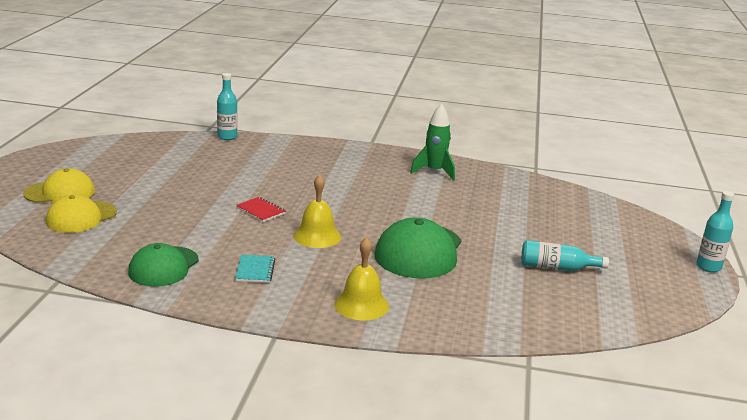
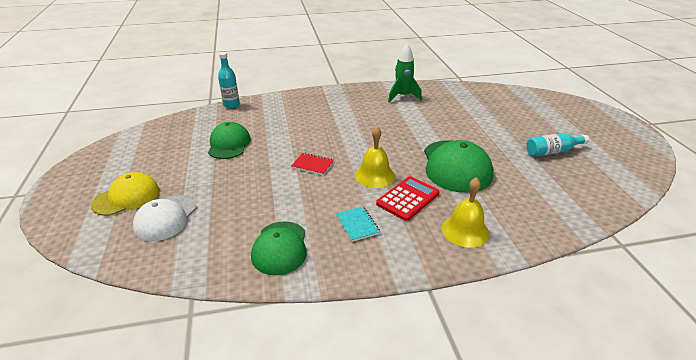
camera: 20 degrees left, 10 degrees up
yellow cap [46,195,117,233] -> white cap [133,195,196,241]
turquoise bottle [696,191,734,272] -> none
none -> green cap [208,122,251,159]
none -> red calculator [376,176,440,221]

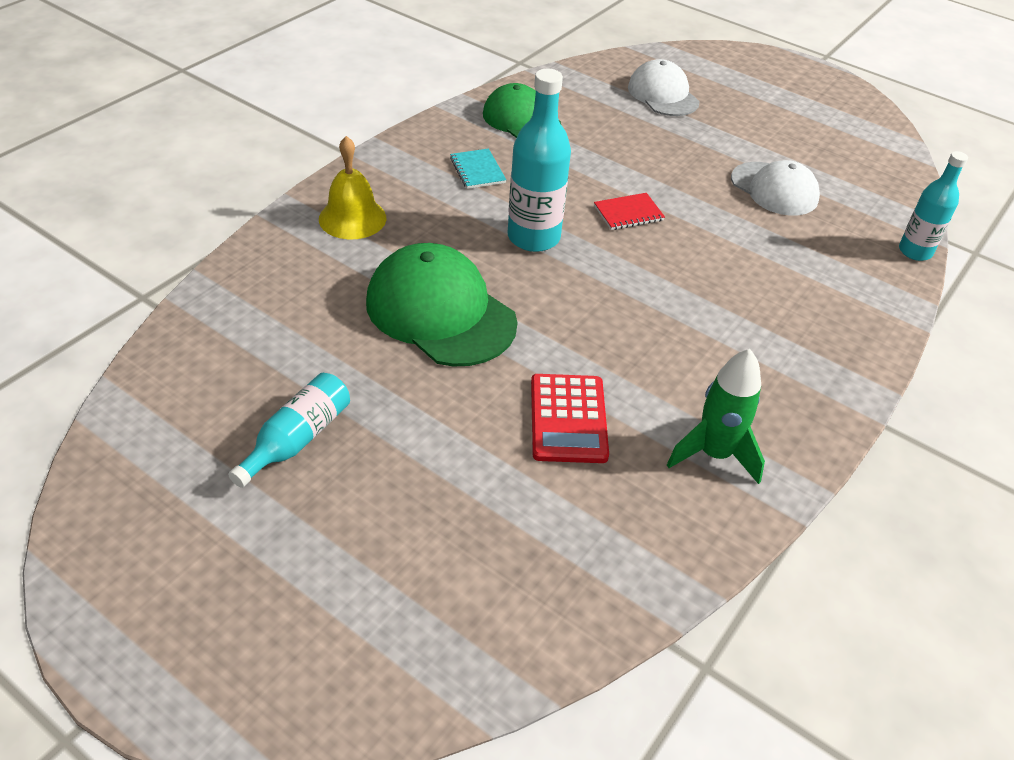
camera: 135 degrees right, 10 degrees up
yellow cap [91,172,160,216] -> none
green cap [208,122,251,159] -> white cap [731,160,820,216]
turquoise notebook [336,206,380,242] -> turquoise notebook turned 45 degrees clockwise [450,148,506,189]
yellow bell [355,126,395,188] -> turquoise bottle [508,69,571,252]
red calculator [376,176,440,221] -> red calculator moved to [531,374,609,463]

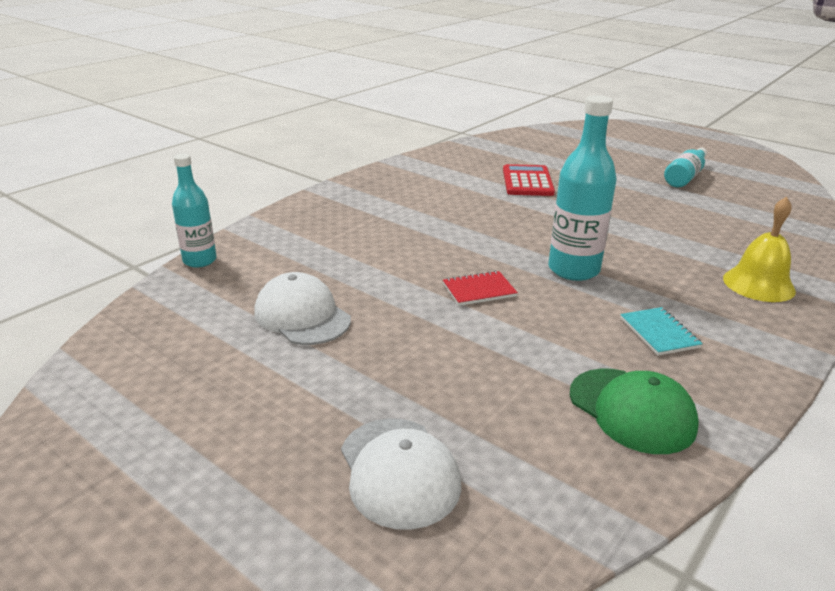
camera: 175 degrees left, 15 degrees down
green cap [366,243,518,367] -> none
green rocket [667,349,765,484] -> none

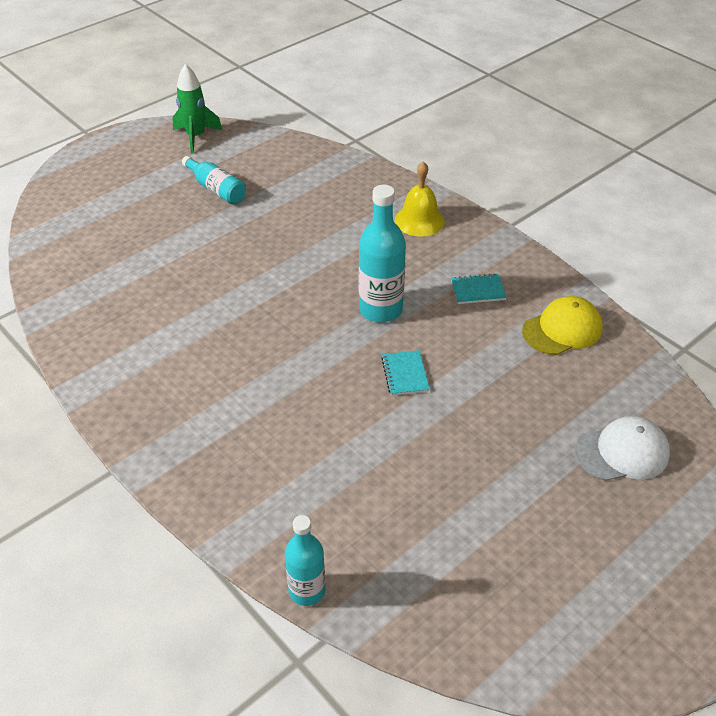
camera: 80 degrees left, 15 degrees up
white cap [254,272,351,345] -> none
red notebook [443,271,518,306] -> turquoise notebook [381,350,430,396]
red calculator [503,164,555,196] -> none
green cap [570,368,699,454] -> yellow cap [522,296,603,355]
none -> green rocket [172,64,222,153]

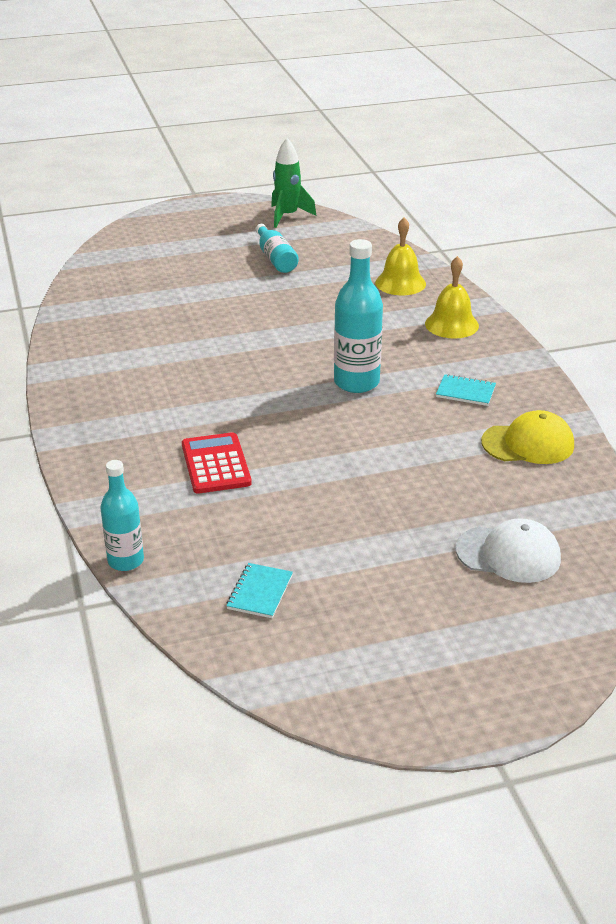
camera: 25 degrees right, 10 degrees down
turquoise notebook [381,350,430,396] -> turquoise notebook moved to [226,563,293,618]
none -> red calculator [182,432,252,494]
none -> yellow bell [375,217,426,295]

